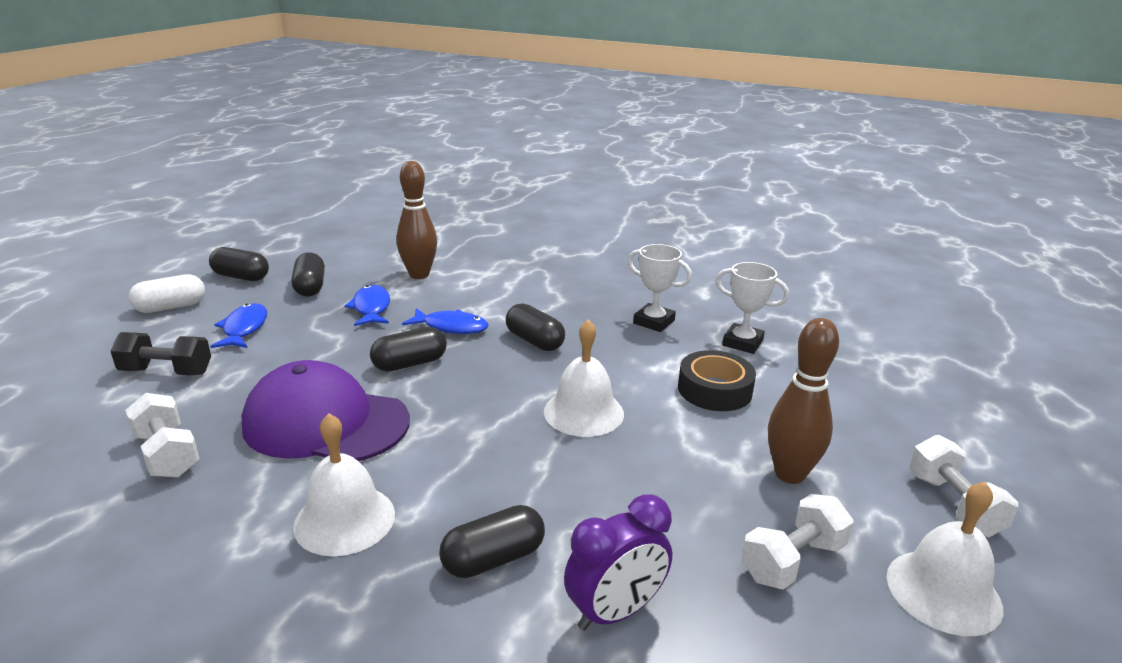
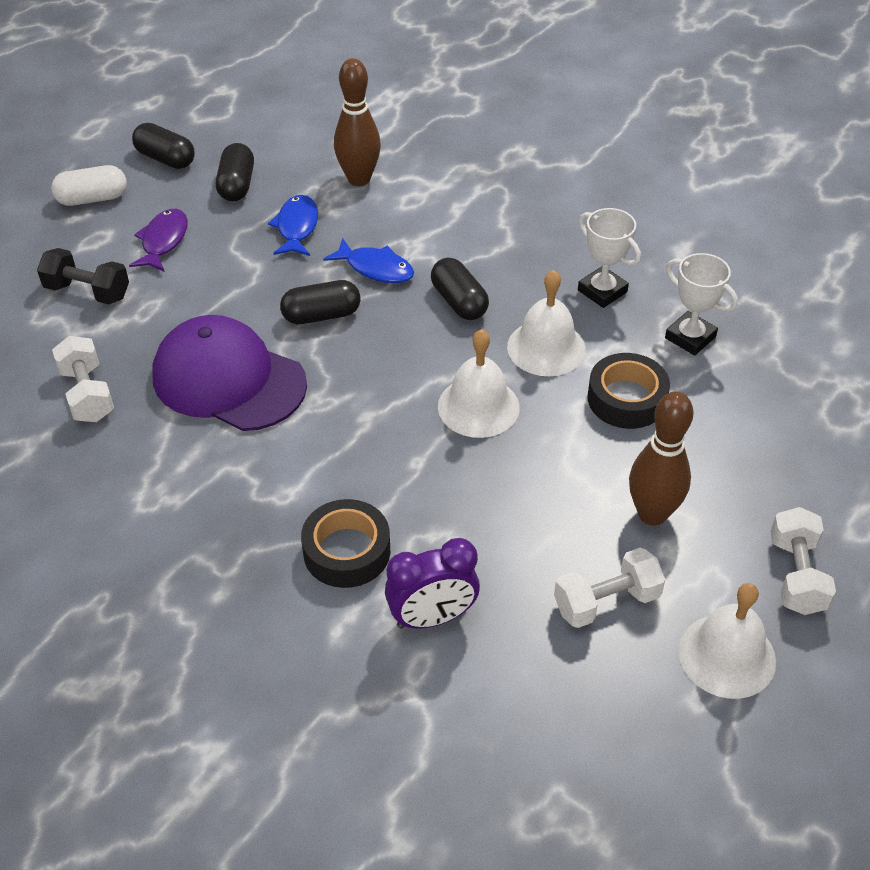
camera: 15 degrees right, 20 degrees up
blue fish [210,303,267,348] -> purple fish [129,209,188,272]
white bell [293,413,395,556] -> white bell moved to [507,270,586,376]
black capsule [439,505,545,578] -> black tape [301,499,390,588]

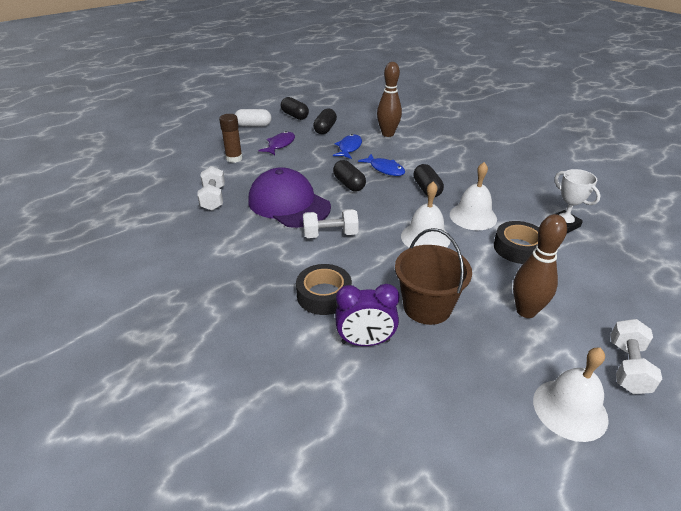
camera: 15 degrees right, 10 degrees down
black dumbbell [37,248,129,304] -> brown glue stick [219,114,243,163]
black capsule [280,280,361,324] -> black capsule turned 60 degrees clockwise [333,160,366,192]
white dumbbell [554,548,665,628] -> white dumbbell moved to [303,209,359,238]
white trophy [578,208,641,308] -> none
none -> brown bucket [395,228,472,325]

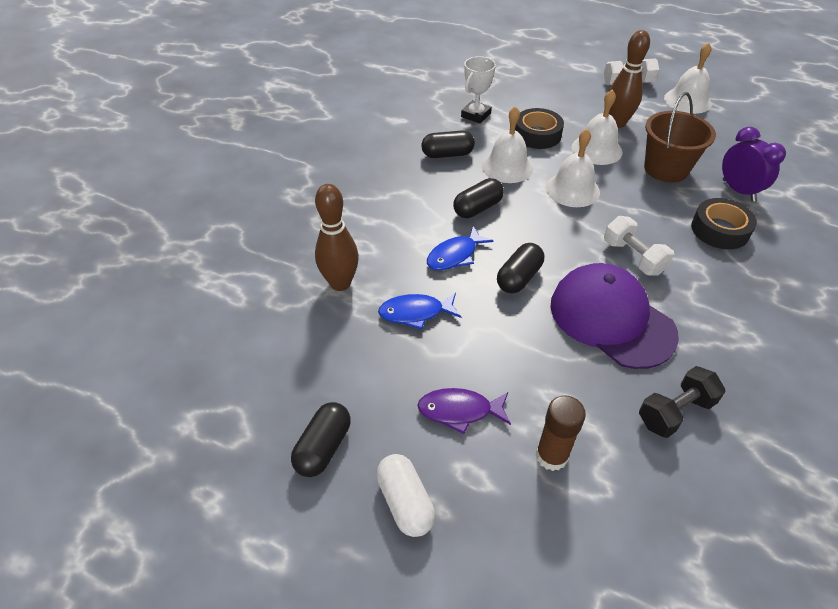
camera: 115 degrees left, 10 degrees up
white dumbbell [197,166,225,211] -> black dumbbell [639,366,725,438]
purple cap [249,167,331,228] -> purple cap turned 120 degrees clockwise [551,263,679,369]
black capsule [313,108,337,134] -> black capsule moved to [422,131,475,158]
blue fish [358,154,405,176] -> blue fish turned 150 degrees counterclockwise [427,226,493,270]
none -> white bell [572,90,623,165]

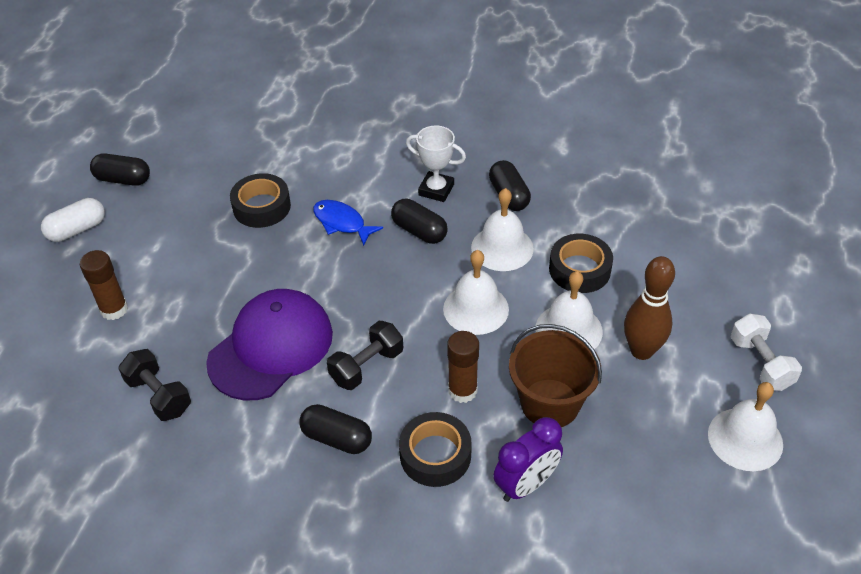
camera: 80 degrees right, 0 degrees up
brown bowling pin [315,184,359,291] -> none
blue fish [378,293,461,330] -> black tape [230,173,291,228]
purple fish [417,388,511,434] -> none
white trophy [461,56,496,124] -> white trophy moved to [406,126,466,202]
black capsule [497,243,544,293] -> black capsule moved to [299,404,372,454]
white dumbbell [604,216,674,276] -> black dumbbell [327,321,403,390]
none -> brown glue stick [447,331,479,403]

